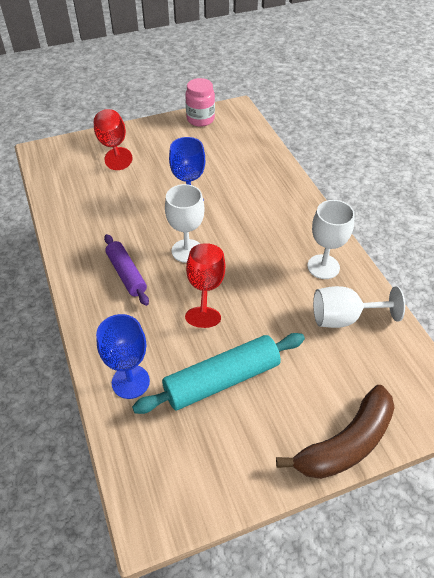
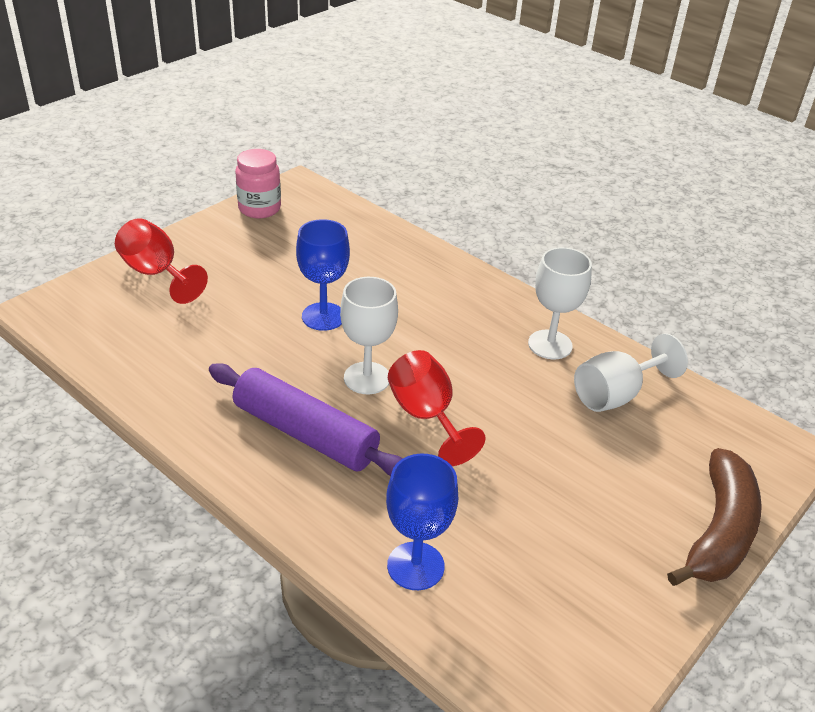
camera: 30 degrees left, 10 degrees down
purple rolling pin [104,234,149,306] -> purple rolling pin [209,363,403,476], size x1.56
turquoise rolling pin [132,333,305,414] -> none

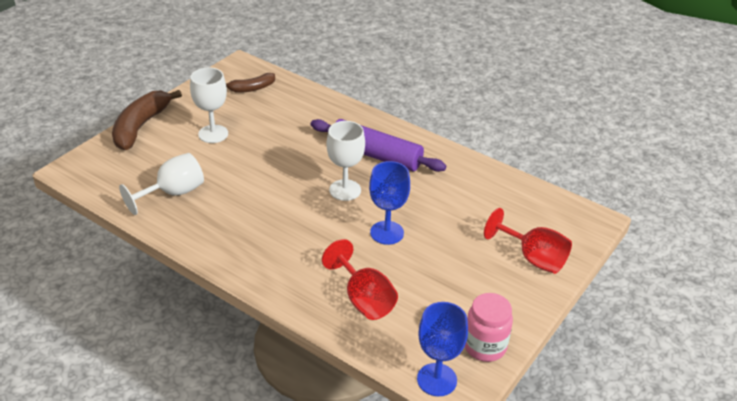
camera: 175 degrees right, 0 degrees up
blue goblet [386,454,458,590] -> blue goblet moved to [417,302,468,396]
red goblet [388,350,486,466] -> red goblet moved to [322,239,398,320]
white goblet [528,247,592,359] -> white goblet moved to [190,68,228,143]
none -> brown banana [226,73,275,93]

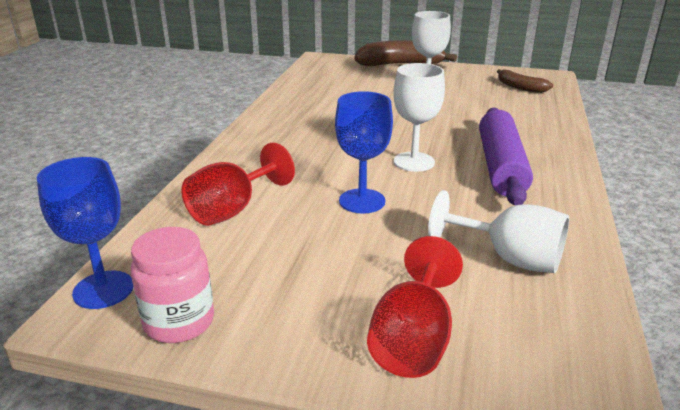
camera: 70 degrees right, 10 degrees down
white goblet [119,153,204,215] -> white goblet moved to [428,190,569,273]

